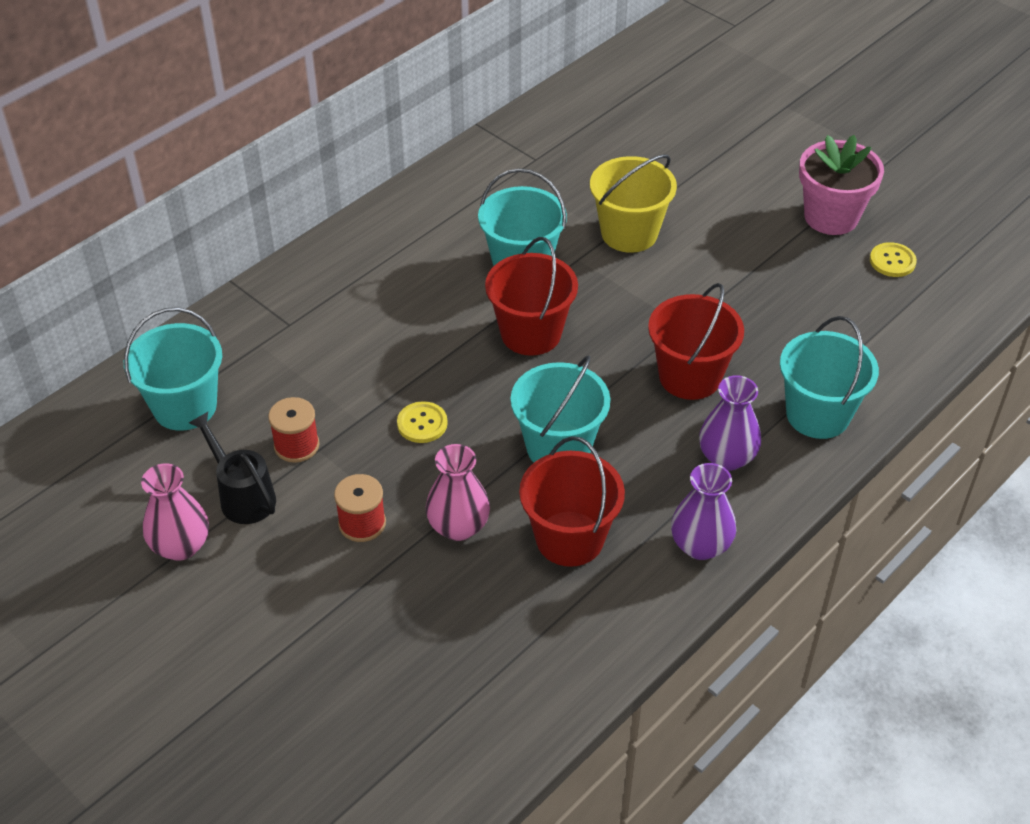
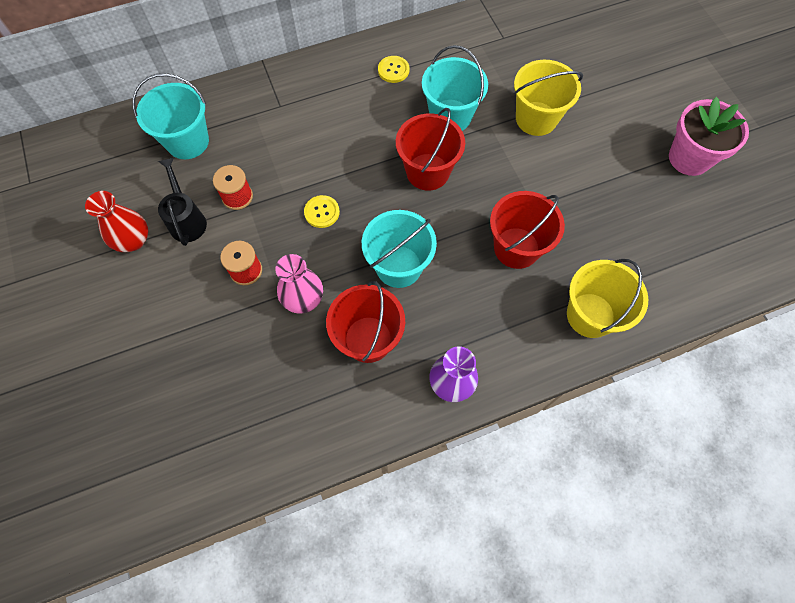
camera: 25 degrees right, 20 degrees up
pink vase [141,464,209,561] -> red vase [85,191,148,252]
purple vase [699,375,761,471] -> none
turquoise bucket [780,316,879,439] -> yellow bucket [567,259,648,338]
yellow button [870,242,917,277] -> yellow button moved to [378,56,409,83]

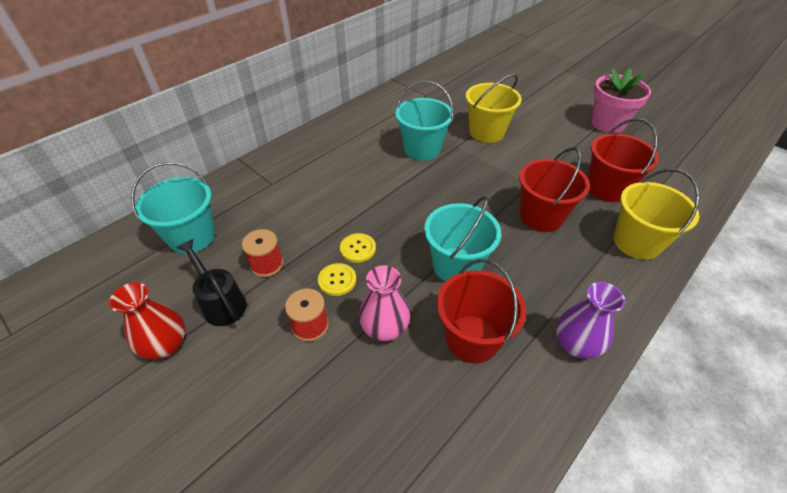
camera: 25 degrees left, 20 degrees down
yellow button [378,56,409,83] -> yellow button moved to [318,263,356,296]
red bucket [396,108,465,191] -> red bucket moved to [588,118,659,202]

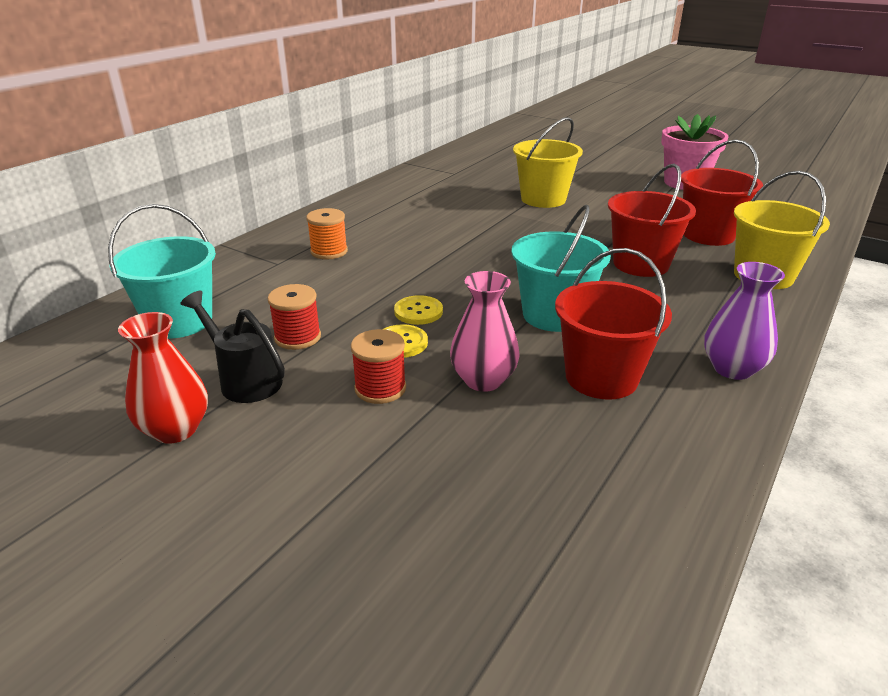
camera: 10 degrees left, 15 degrees down
turquoise bucket [395,81,454,161] -> none
none -> orange spool [306,208,348,260]

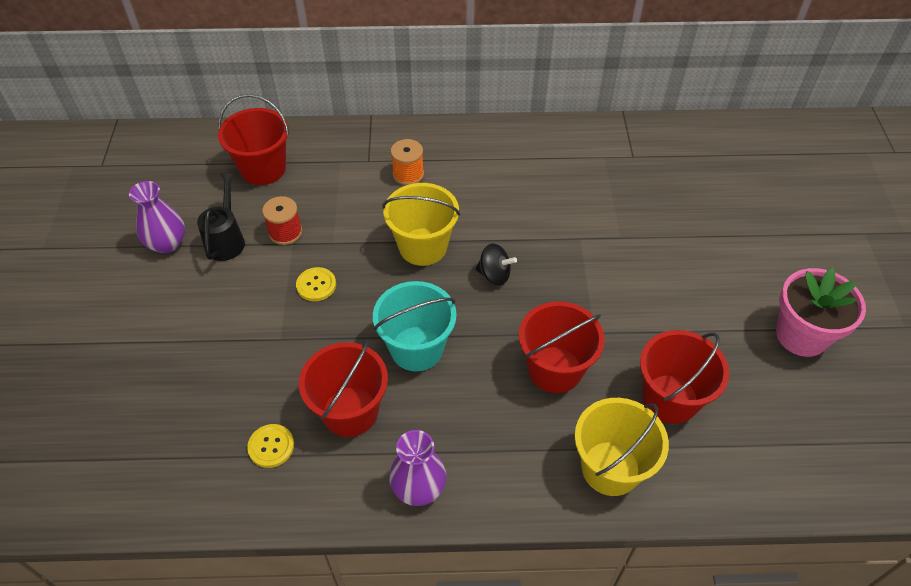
camera: 55 degrees right, 20 degrees up
turquoise bucket [108,204,216,339] -> red bucket [218,94,289,185]
red vase [118,312,208,444] -> purple vase [129,181,185,253]
red spool [351,329,406,404] -> none
yellow button [394,295,443,325] -> yellow button moved to [247,424,294,468]
pink vase [450,271,520,392] -> none
yellow bucket [513,117,583,208] -> yellow bucket moved to [382,183,460,266]
none -> black spinning top [476,243,517,286]

